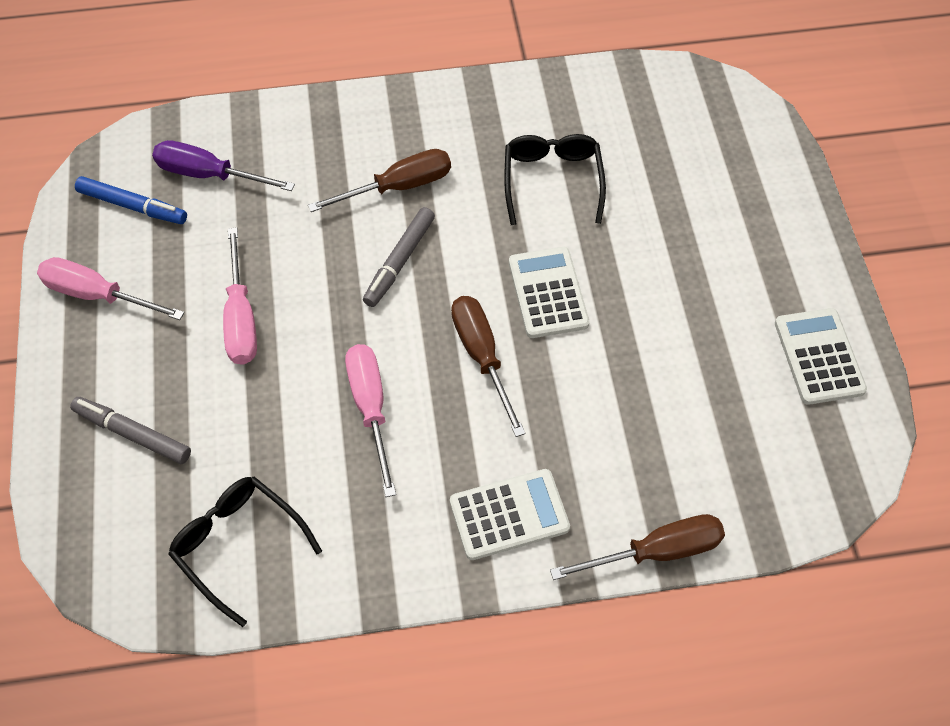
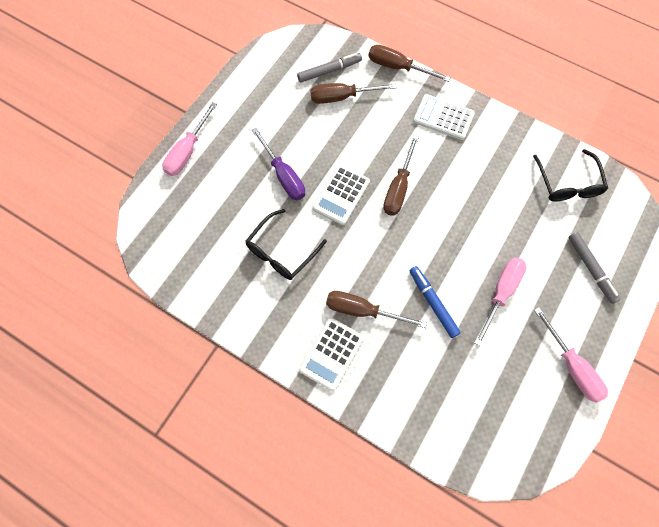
camera: 140 degrees left, 10 degrees up
blue marker [75,176,187,224] -> blue marker moved to [409,266,461,338]
purple screwdriver [152,140,295,191] -> purple screwdriver moved to [252,128,305,200]
pink screwdriver [345,344,396,497] -> pink screwdriver moved to [162,102,217,176]
grey marker [363,207,435,307] -> grey marker moved to [297,53,362,83]
white calculator [775,308,867,405] -> white calculator moved to [299,318,364,391]
none -> brown screwdriver [310,83,397,104]

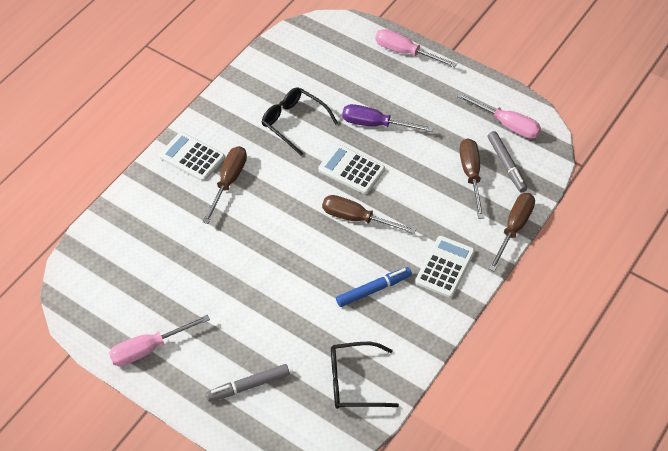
camera: 95 degrees right, 15 degrees down
purple screwdriver [252,128,305,200] -> purple screwdriver turned 45 degrees clockwise [342,104,433,132]
blue marker [409,266,461,338] -> blue marker moved to [336,267,412,307]
pink screwdriver [474,257,527,346] -> pink screwdriver moved to [456,93,541,139]

